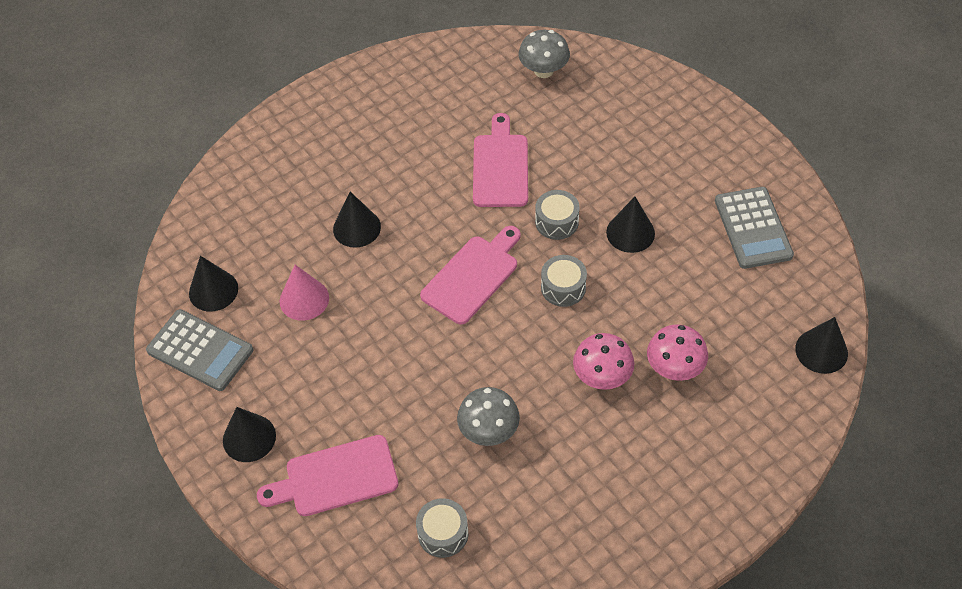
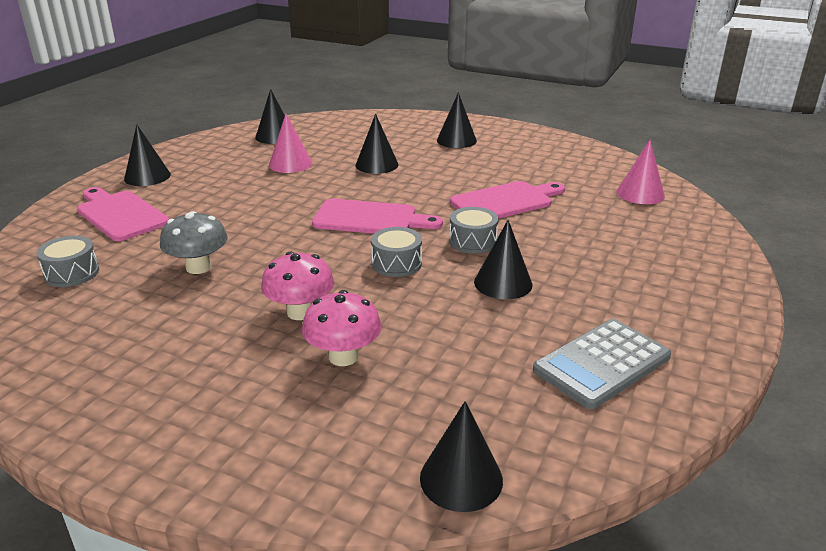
camera: 60 degrees right, 25 degrees down
grey calculator [146,309,253,391] -> none
grey mushroom [519,30,570,78] -> pink cone [616,140,665,204]
none -> black cone [437,92,477,148]

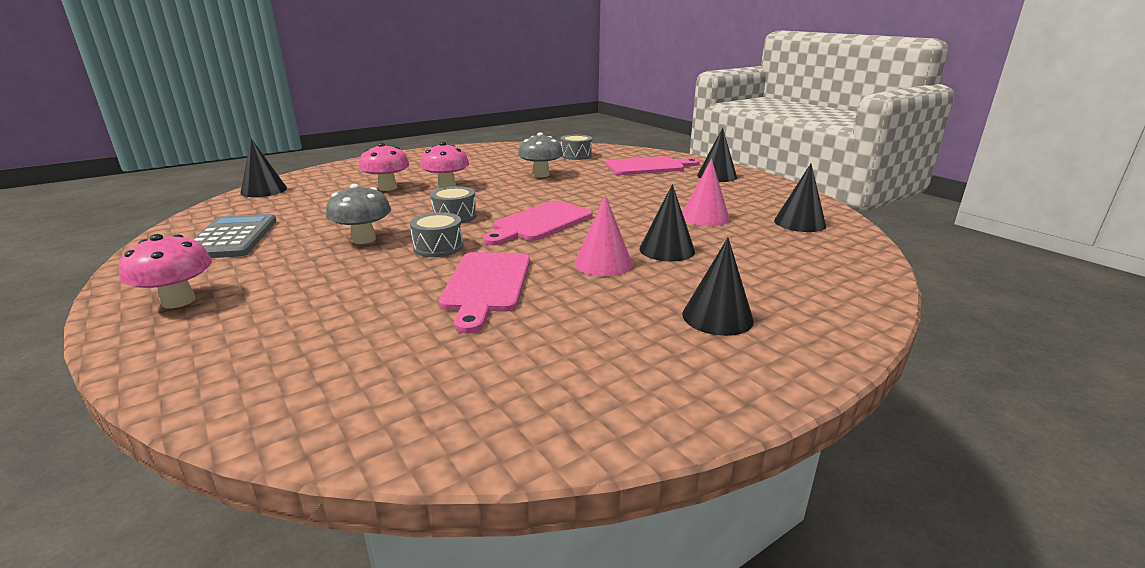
camera: 120 degrees right, 5 degrees down
black cone [474,220,532,299] -> grey mushroom [326,184,391,244]
pink cone [616,140,665,204] -> pink cone moved to [575,195,633,276]
none -> pink mushroom [119,234,212,308]

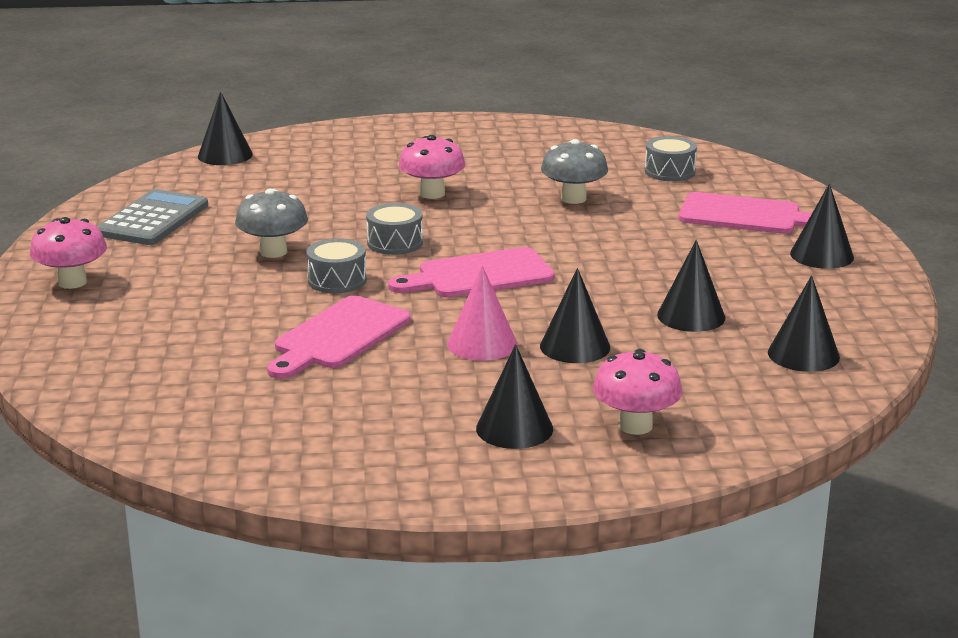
camera: 30 degrees right, 0 degrees up
pink mushroom [359,143,410,191] -> pink mushroom moved to [593,349,683,435]
pink cone [682,159,730,226] -> black cone [657,240,726,332]

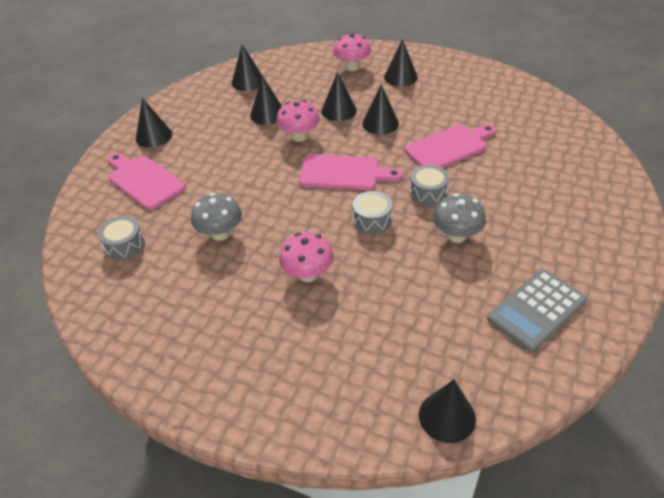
camera: 150 degrees left, 20 degrees up
pink mushroom [30,217,107,289] -> pink mushroom moved to [276,100,320,142]
pink cone [447,266,517,361] -> black cone [362,84,399,135]

